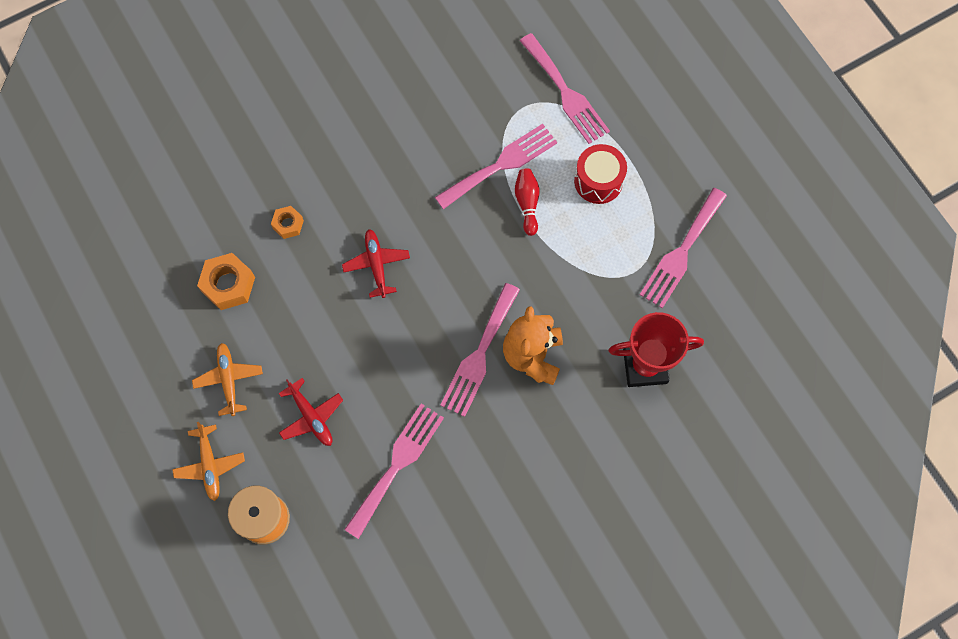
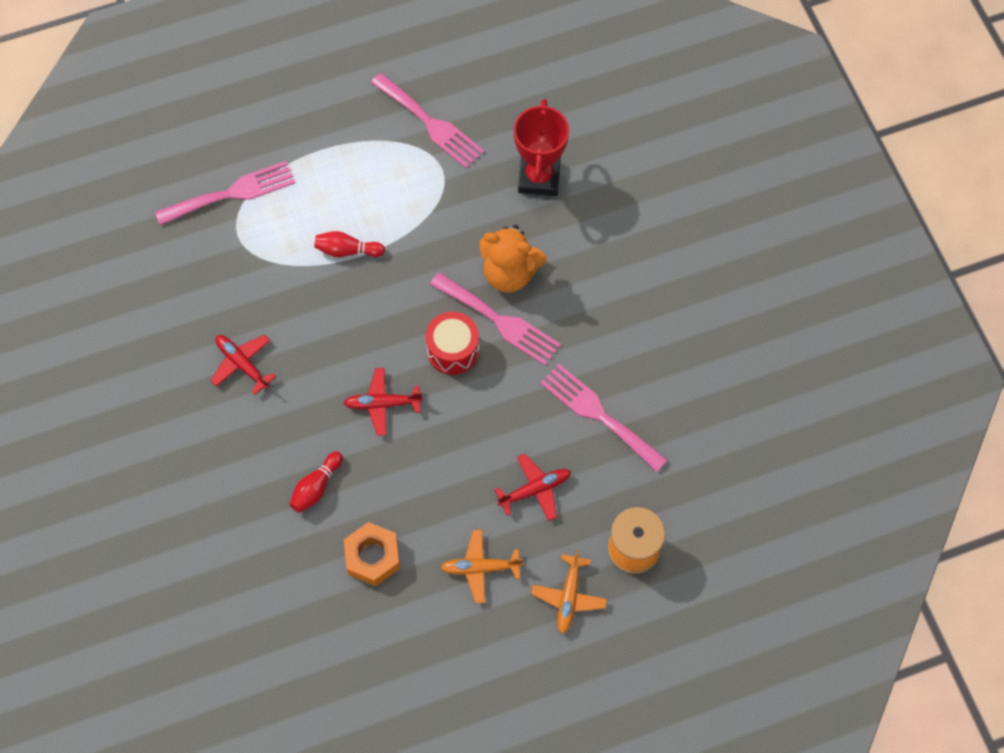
camera: 80 degrees left, 5 degrees down
orange plane [172,422,245,501] -> orange plane turned 105 degrees clockwise [531,550,607,634]
orange nut [271,206,304,239] -> red bowling pin [290,451,343,513]
pink fork [435,124,557,209] -> none
red drum [574,144,627,204] -> red drum moved to [425,312,479,375]
none -> red plane [210,335,276,395]

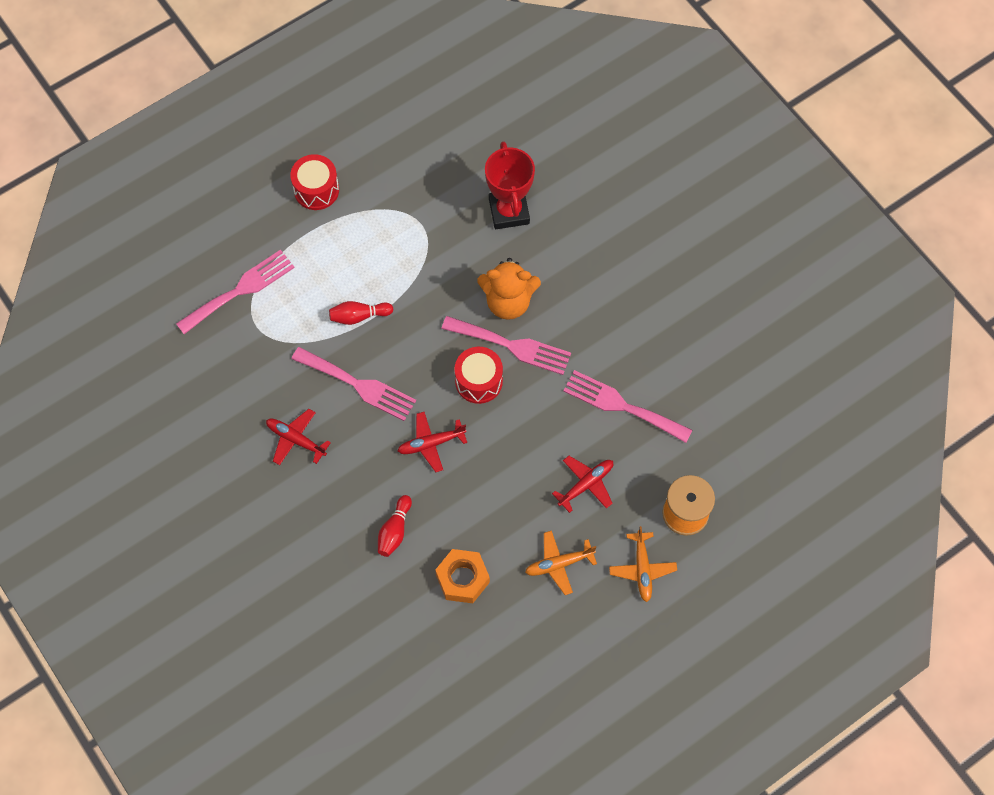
camera: 15 degrees left, 0 degrees up
pink fork [371,73,484,169] -> pink fork moved to [291,347,416,421]
none -> red drum [290,154,339,210]

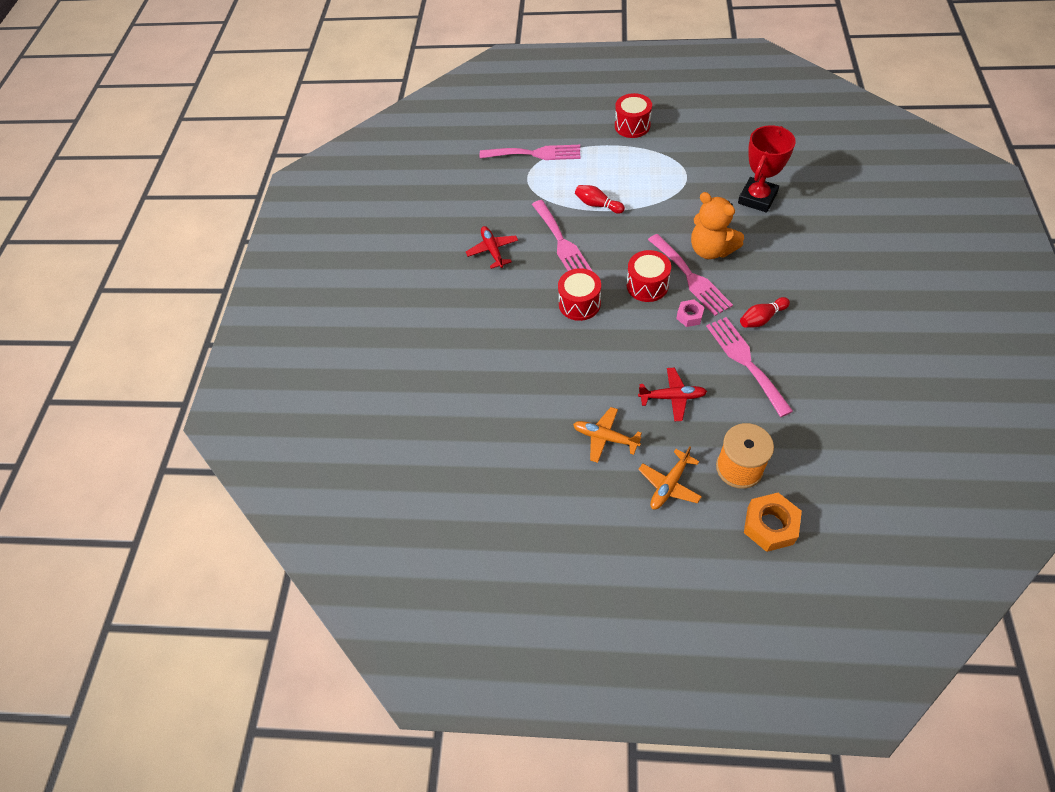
camera: 45 degrees right, 10 degrees down
red bowling pin [378,495,412,557] -> red bowling pin moved to [740,297,790,328]
red plane [398,412,467,472] -> red drum [558,268,601,321]
orange nut [435,549,490,603] -> orange nut moved to [744,493,802,552]
none -> pink nut [676,300,705,327]

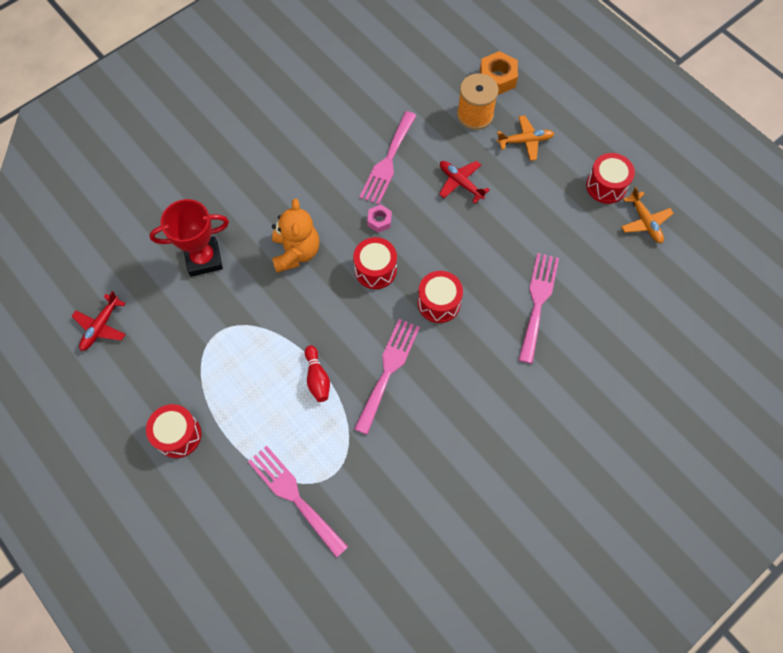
camera: 140 degrees left, 10 degrees up
red plane [466,226,518,269] -> red plane moved to [72,291,126,351]
orange plane [573,407,642,463] -> orange plane moved to [621,187,674,243]
pink fork [648,234,733,316] -> pink fork moved to [518,253,559,364]
red bowling pin [740,297,790,328] -> none
none -> red drum [586,153,635,204]

